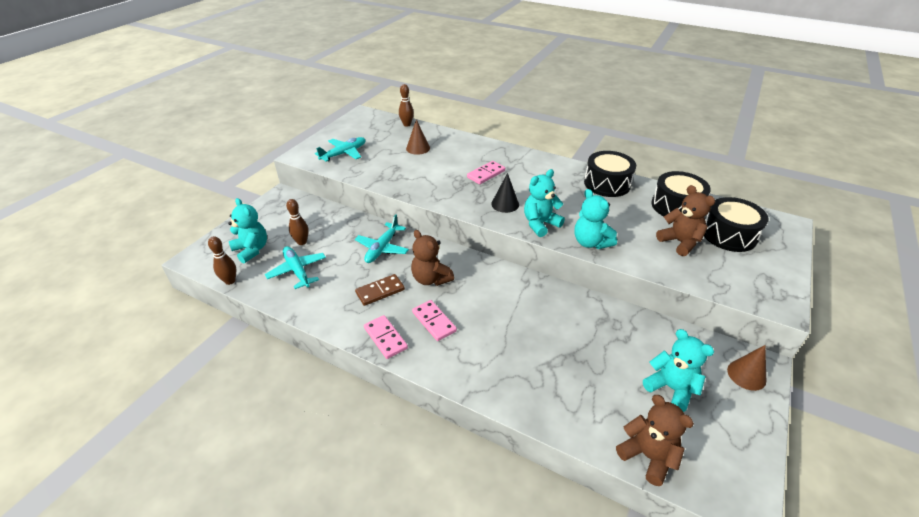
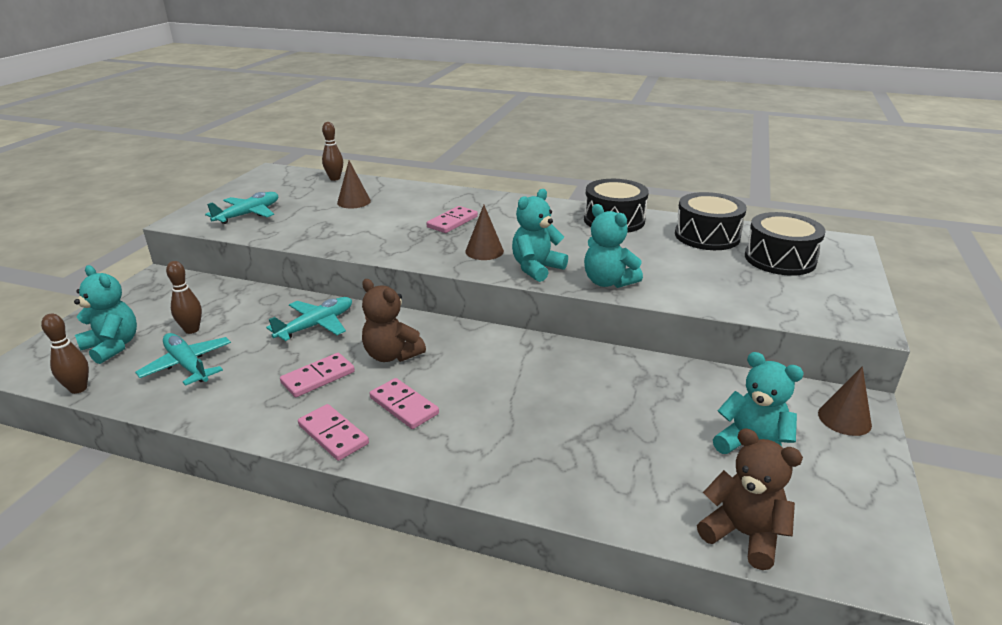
camera: 10 degrees left, 10 degrees down
turquoise plane [355,214,409,263] -> turquoise plane turned 150 degrees counterclockwise [266,297,352,341]
brown domino [355,274,405,306] -> pink domino [280,353,355,397]
black cone [491,173,519,213] -> brown cone [465,205,504,260]
brown teddy bear [656,185,715,256] -> none

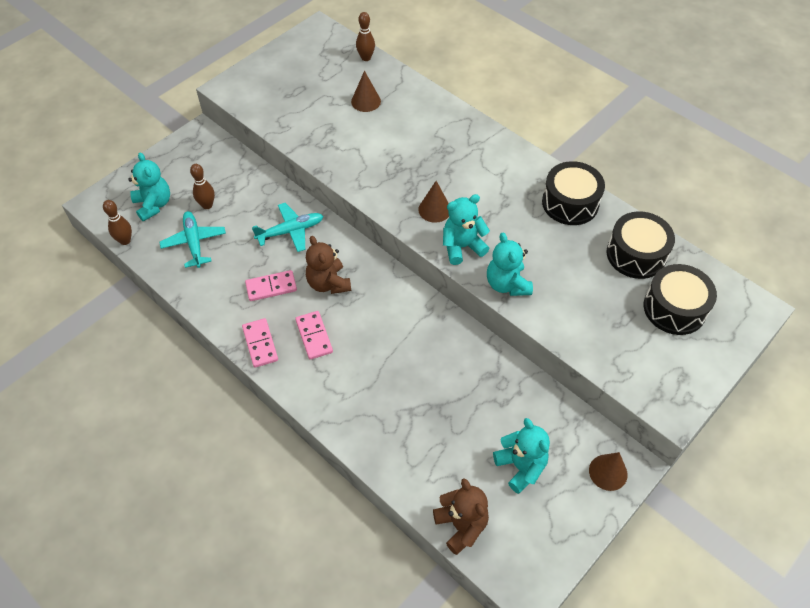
camera: 25 degrees right, 25 degrees up
turquoise plane [205,192,278,224] -> none
pink domino [427,206,478,233] -> none

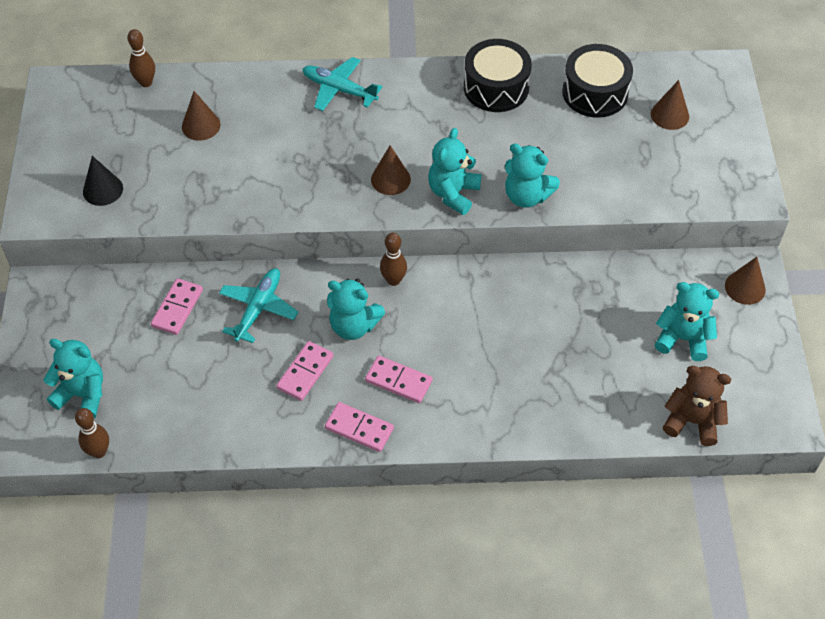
camera: 45 degrees left, 0 degrees up
turquoise plane [160,211,226,268] -> turquoise plane moved to [303,57,383,111]
brown bowling pin [190,164,215,209] -> brown bowling pin moved to [380,233,407,286]
brown teddy bear [306,236,351,294] -> turquoise teddy bear [327,279,385,340]
black drum [644,264,717,335] -> brown cone [651,80,689,130]
none -> black cone [83,156,123,206]
none -> pink domino [151,278,203,335]

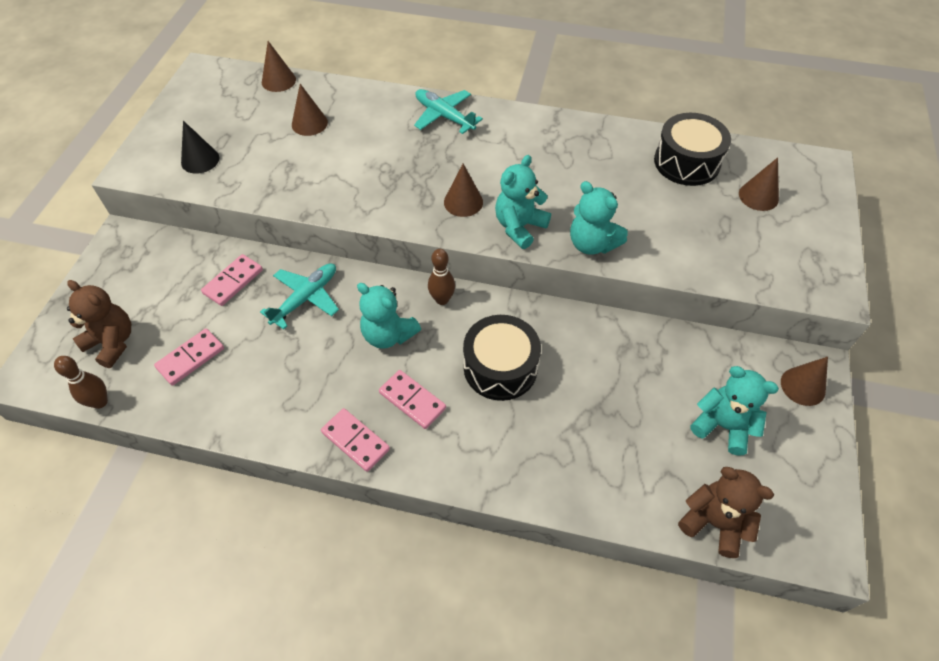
camera: 15 degrees right, 0 degrees up
turquoise teddy bear [44,339,103,418] -> brown teddy bear [67,280,131,368]
brown bowling pin [127,29,155,87] -> brown cone [262,41,296,92]
pink domino [276,341,334,401] -> pink domino moved to [154,328,224,386]
black drum [464,39,532,112] -> black drum moved to [463,315,541,401]

